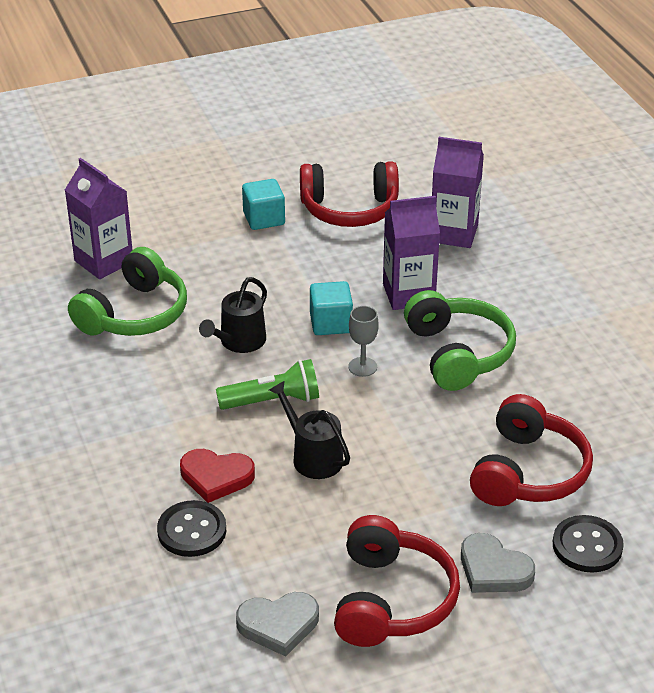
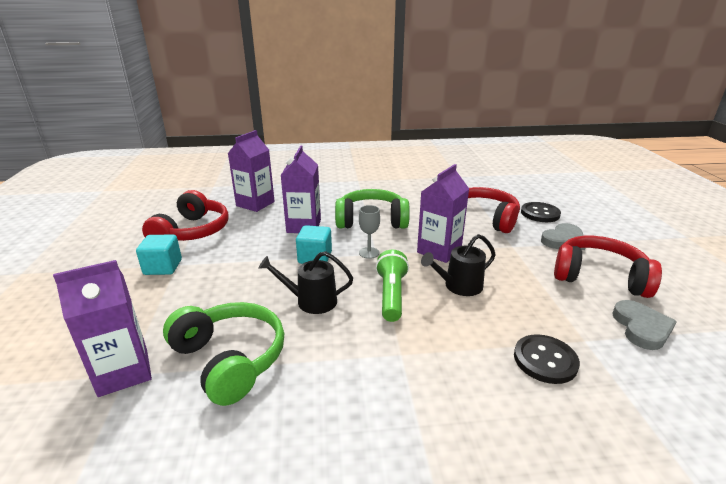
camera: 75 degrees left, 10 degrees down
red heart [180,449,255,503] -> none
black watering can [199,277,267,353] -> black watering can turned 135 degrees clockwise [258,251,353,314]
none -> purple carton [417,164,469,263]

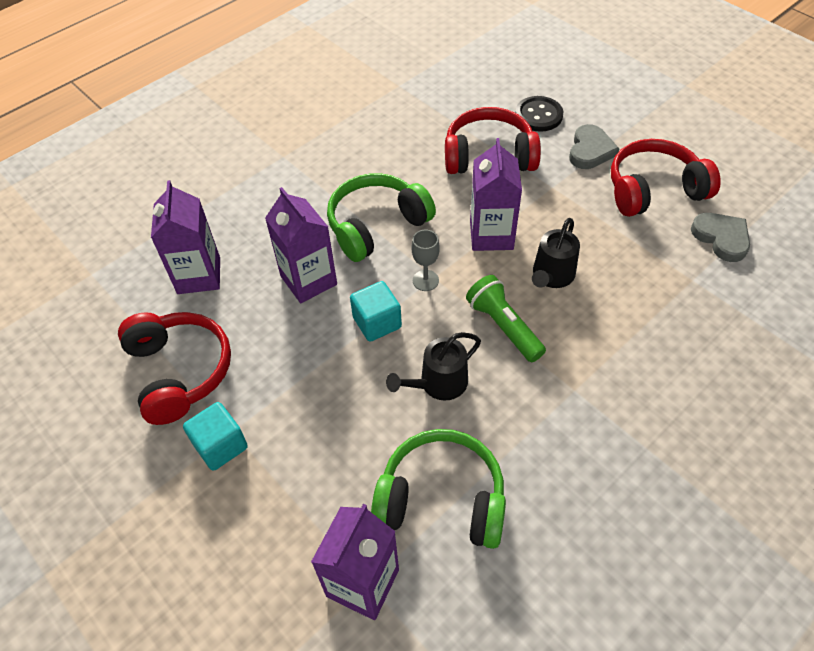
camera: 35 degrees left, 25 degrees up
black button [514,334,580,384] -> none

